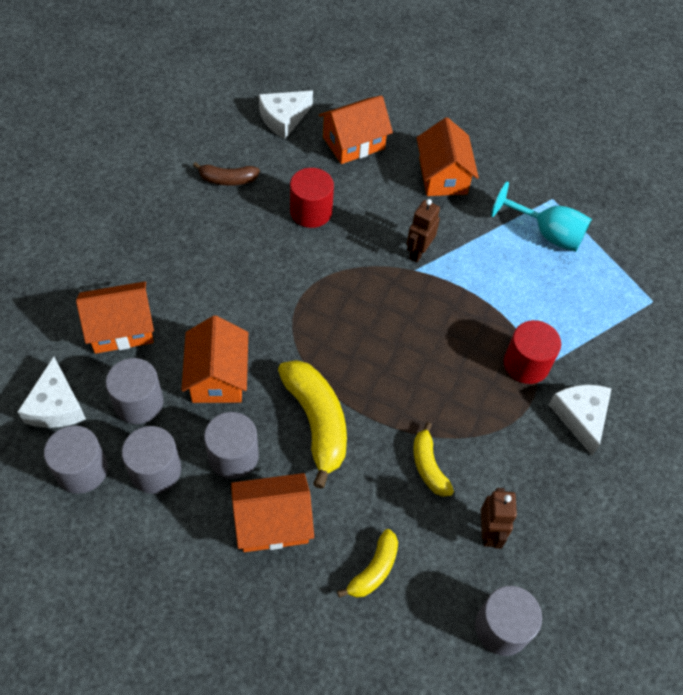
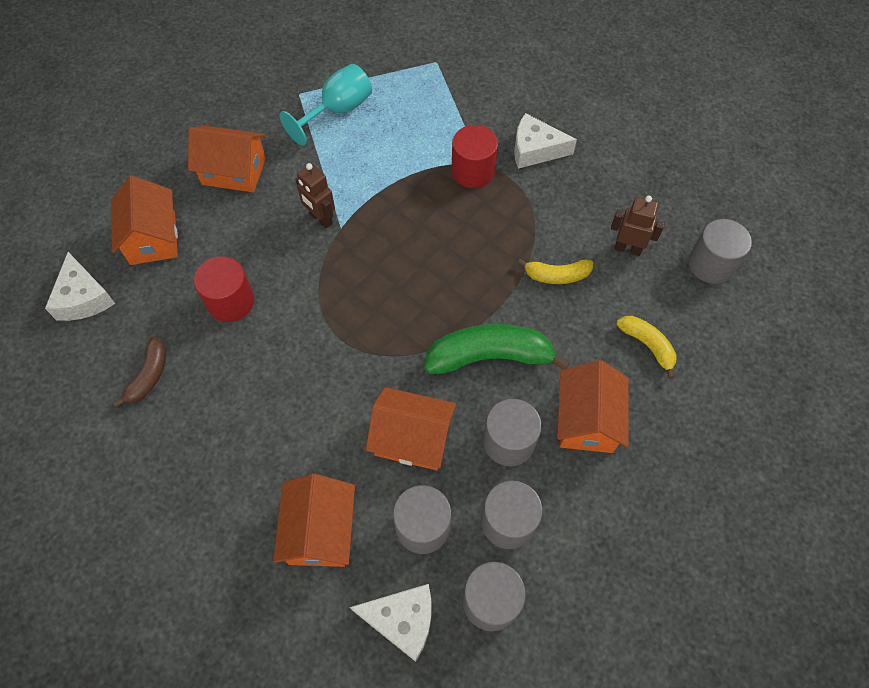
camera: 70 degrees left, 5 degrees up
yellow banana [278,360,347,489] -> green banana [424,324,570,374]

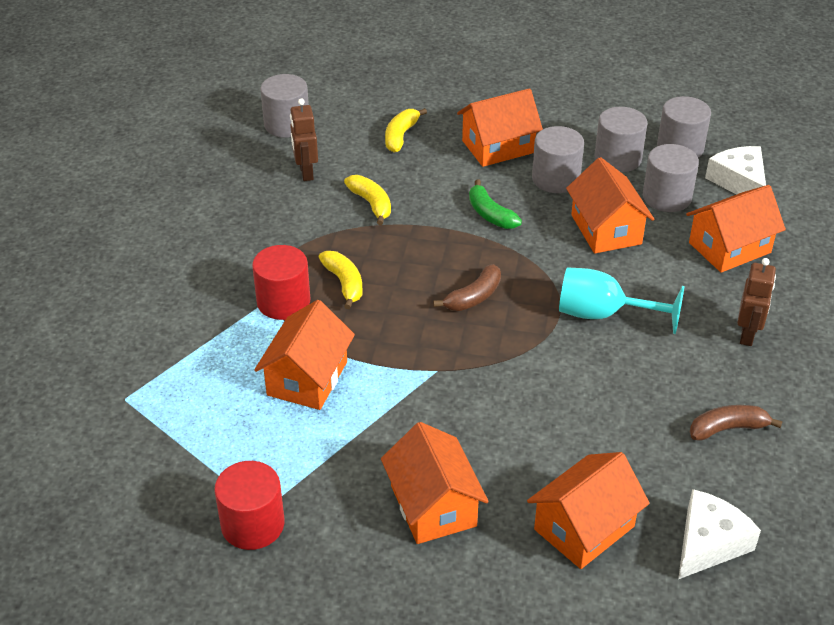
camera: 120 degrees left, 20 degrees down
red cylinder [194,256,255,322] -> red cylinder moved to [214,461,285,550]
turquoise goblet [279,64,372,146] -> turquoise goblet moved to [559,267,684,334]
brown robot [295,163,335,229] -> brown robot moved to [737,258,776,346]
green banana [424,324,570,374] -> green banana [469,179,522,229], size x0.56
white cheese [514,113,577,169] -> none
none -> orange house [254,300,355,410]
none -> yellow banana [318,251,362,309]
none -> brown banana [433,264,501,311]

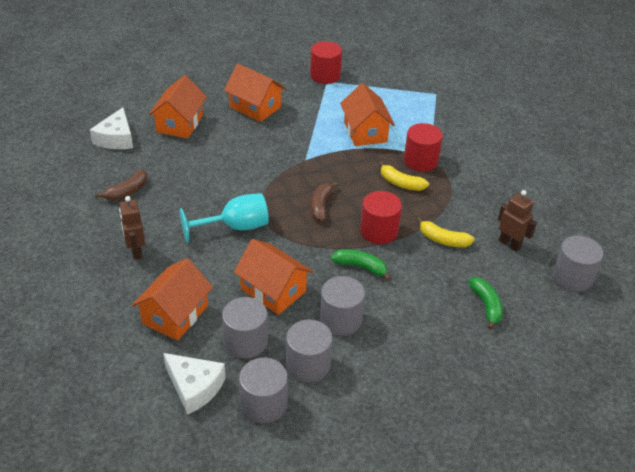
camera: 145 degrees right, 0 degrees up
yellow banana [385,108,427,153] -> green banana [468,277,503,330]
orange house [457,88,543,167] -> none
none -> red cylinder [360,191,402,244]

